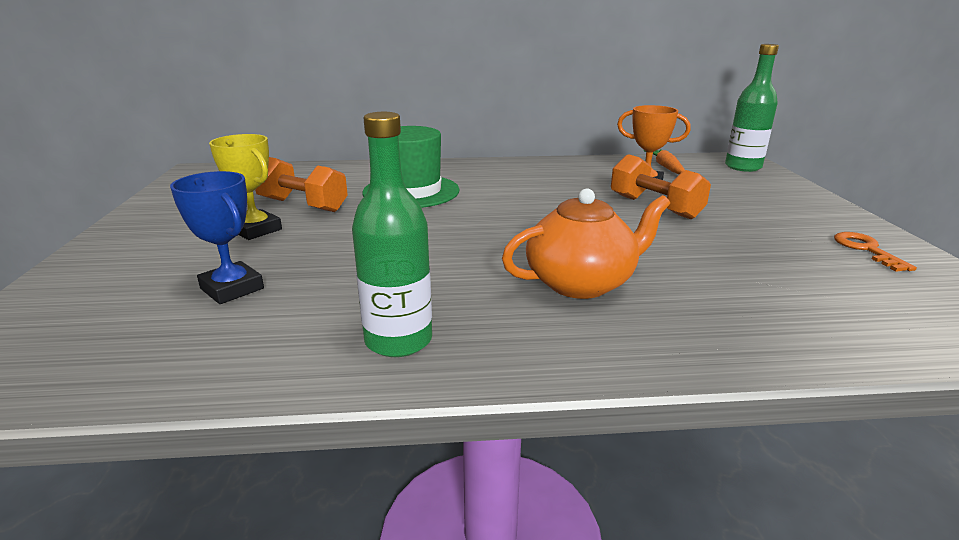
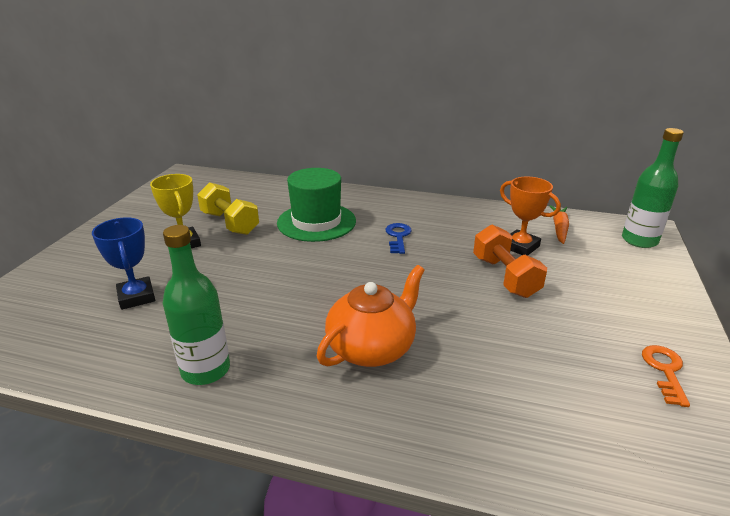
camera: 20 degrees right, 5 degrees up
orange dumbbell [255,157,348,212] -> yellow dumbbell [197,182,259,235]
orange teapot [502,189,670,299] -> orange teapot turned 45 degrees counterclockwise [317,265,425,367]
none -> blue key [385,223,412,254]

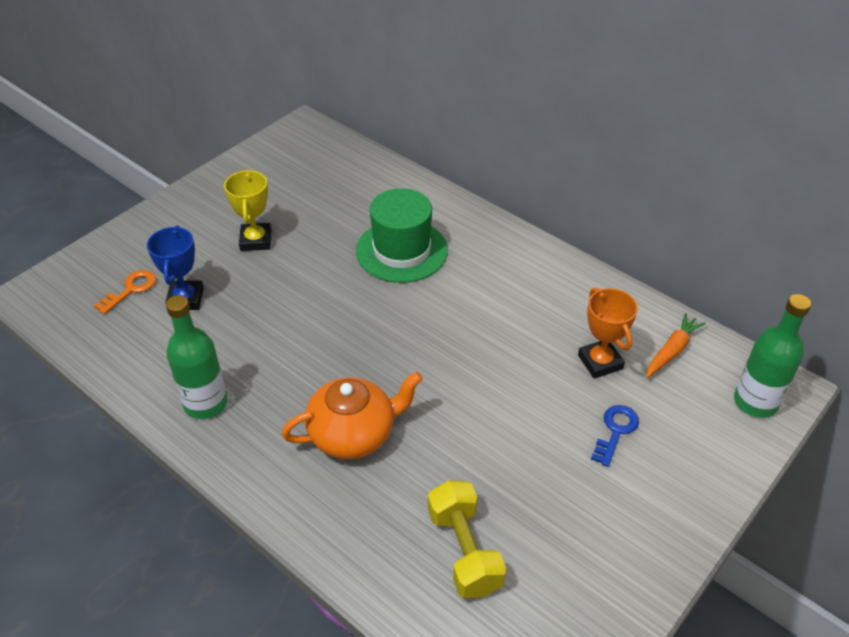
camera: 25 degrees right, 15 degrees up
yellow dumbbell [197,182,259,235] -> yellow dumbbell moved to [428,480,506,598]
blue key [385,223,412,254] -> blue key moved to [591,405,639,467]
orange dumbbell [473,224,547,298] -> none
orange key [642,345,690,407] -> orange key moved to [94,270,156,314]

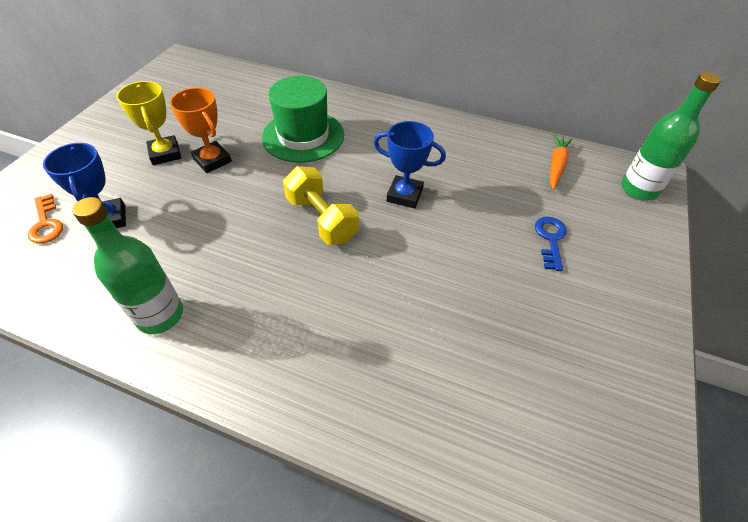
camera: 20 degrees left, 5 degrees up
orange key [94,270,156,314] -> orange key turned 135 degrees clockwise [28,194,63,243]
orange teapot [282,372,423,459] -> none
yellow dumbbell [428,480,506,598] -> yellow dumbbell moved to [283,166,359,245]
orange trophy [578,287,638,378] -> orange trophy moved to [170,88,232,173]
none -> blue trophy [374,121,446,208]

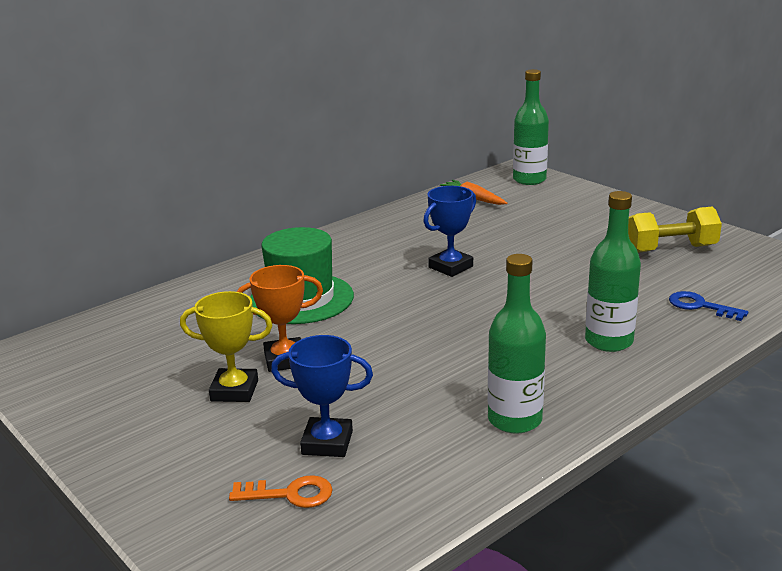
camera: 60 degrees left, 25 degrees down
yellow dumbbell [283,166,359,245] -> yellow dumbbell moved to [628,207,722,253]
blue key [535,217,567,271] -> blue key moved to [669,291,748,321]
none -> green bottle [585,191,641,352]

